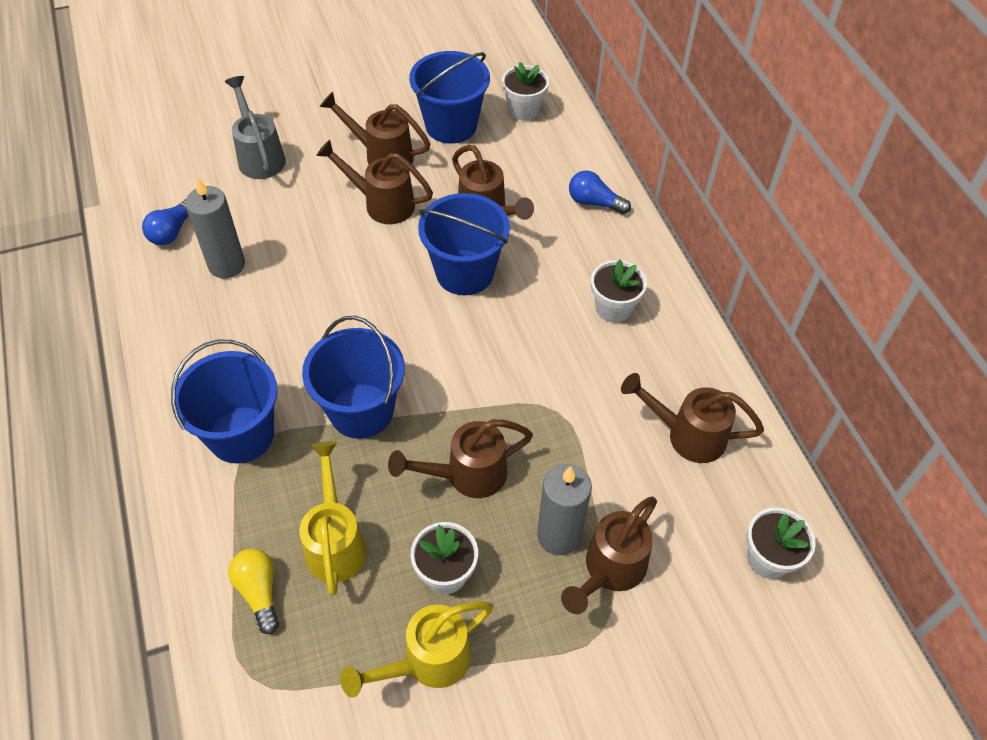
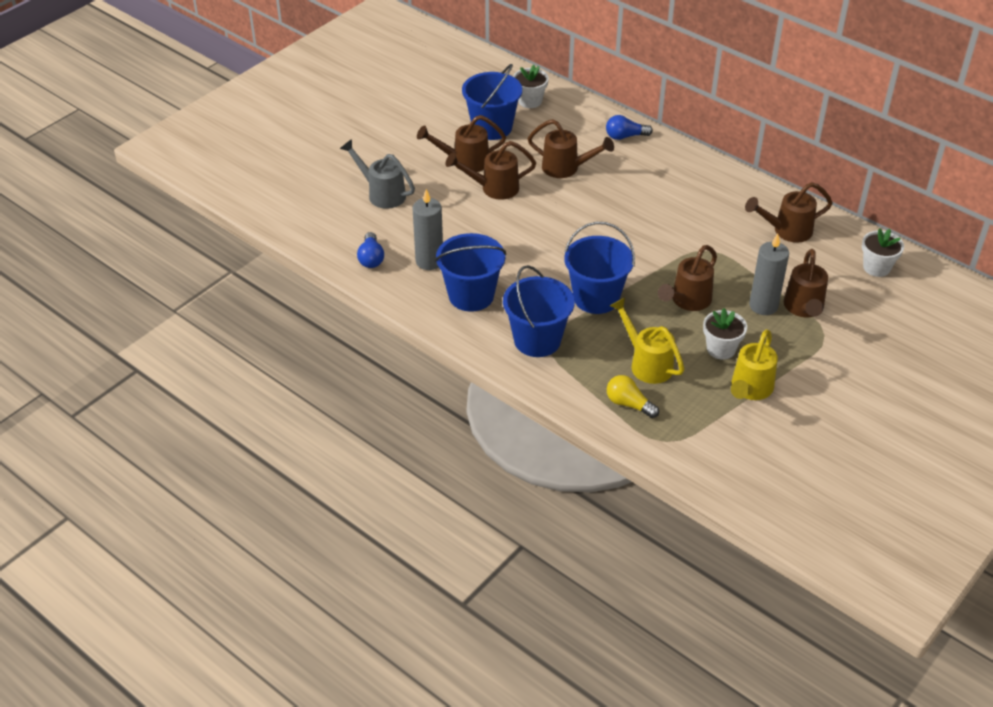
camera: 30 degrees left, 10 degrees down
blue bucket [418,193,510,295] -> blue bucket moved to [435,233,506,312]
white flower pot [591,260,647,323] -> none

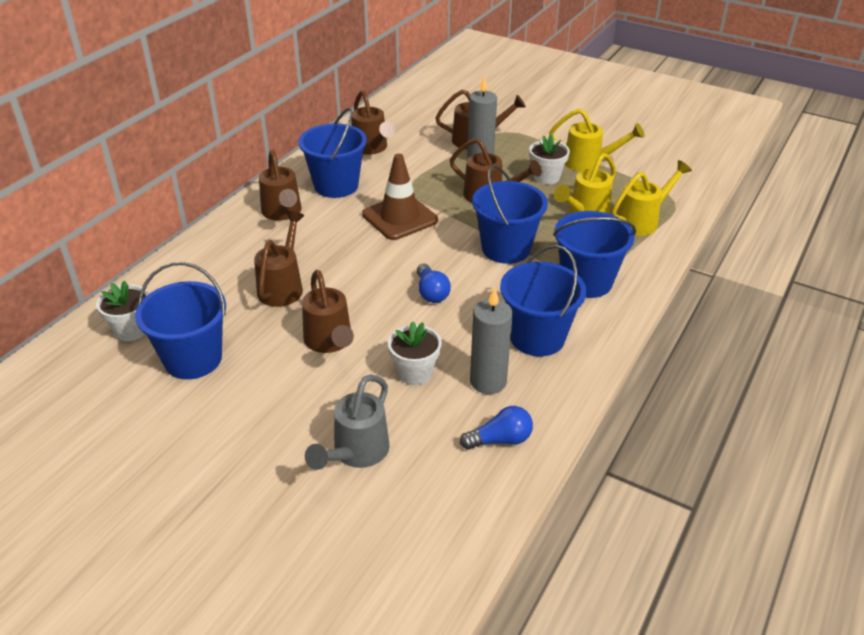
camera: 100 degrees left, 5 degrees down
brown watering can [417,115,506,172] -> brown watering can moved to [259,150,302,221]
blue light bulb [606,115,653,140] -> blue light bulb moved to [417,264,451,303]
yellow light bulb [607,375,659,418] -> yellow watering can [612,160,692,236]
white flower pot [862,228,904,277] -> white flower pot moved to [388,321,442,385]
none -> blue bucket [298,108,367,198]
none -> brown traffic cone [362,154,438,240]

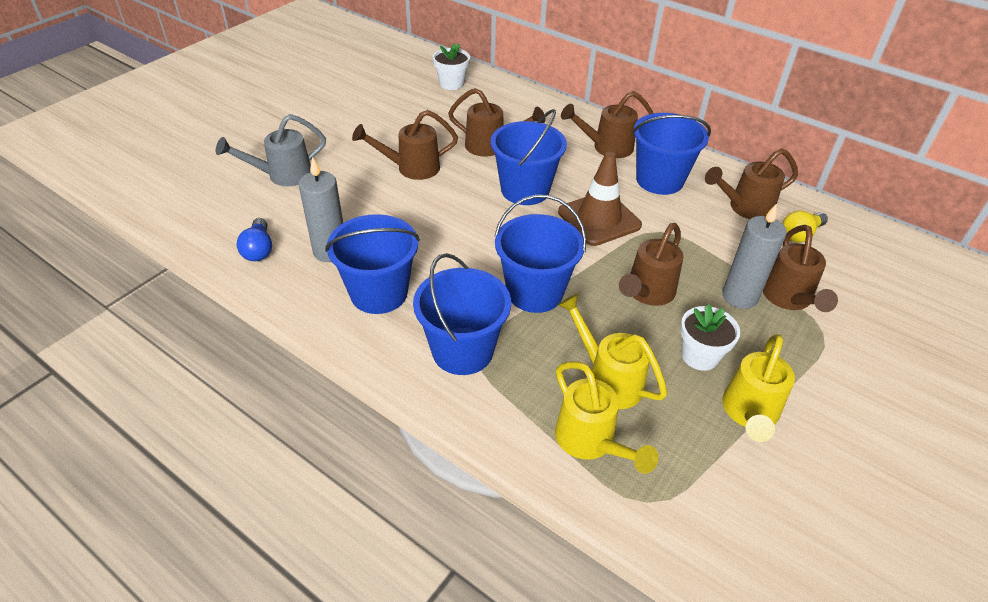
camera: 95 degrees right, 5 degrees up
blue bucket [135,262,226,379] -> blue bucket moved to [491,109,567,205]
grey watering can [305,374,390,470] -> grey watering can turned 60 degrees counterclockwise [216,114,326,186]
white flower pot [388,321,442,385] -> none
blue light bulb [417,264,451,303] -> none
none -> yellow light bulb [782,211,828,243]

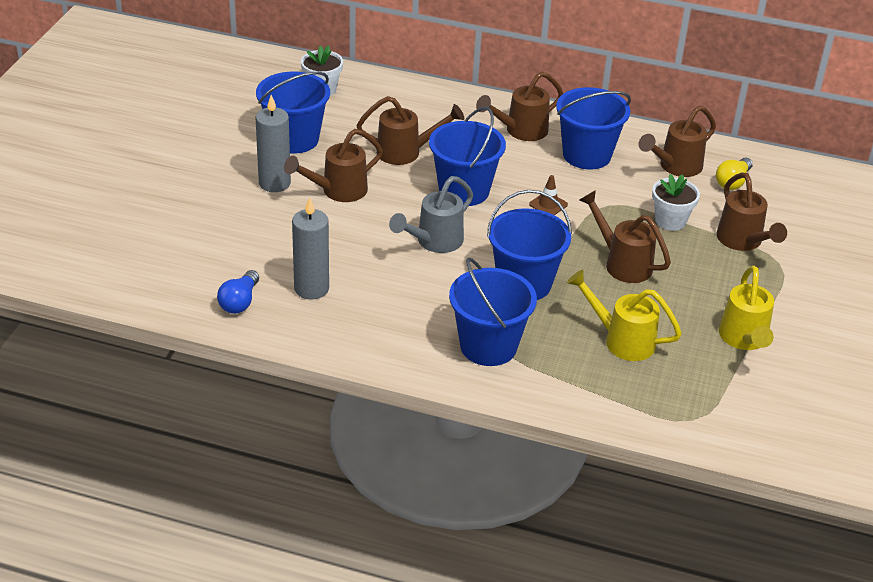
camera: 20 degrees left, 5 degrees down
grey watering can [216,114,326,186] -> grey watering can moved to [389,176,473,253]
blue light bulb [237,218,272,261] -> blue light bulb turned 45 degrees clockwise [217,270,259,314]
blue bucket [325,214,420,314] -> blue bucket moved to [256,72,330,154]
yellow watering can [555,361,658,474] -> none
brown traffic cone [558,151,642,246] -> brown traffic cone [529,175,568,215], size x0.46
brown watering can [619,223,684,306] -> brown watering can turned 120 degrees clockwise [579,190,671,283]
white flower pot [680,304,740,371] -> white flower pot moved to [652,174,700,231]
grey candle [722,203,787,309] -> grey candle moved to [255,95,291,192]

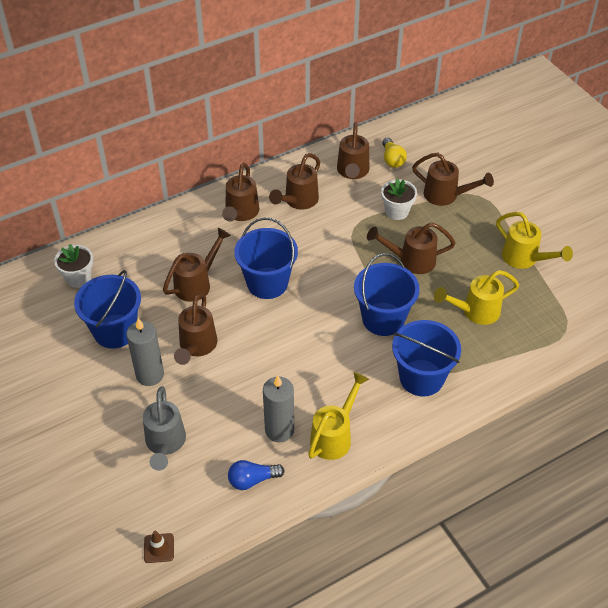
camera: 45 degrees left, 10 degrees up
blue light bulb [217,270,259,314] -> blue light bulb turned 105 degrees clockwise [228,460,285,490]
grey watering can [389,176,473,253] -> grey watering can moved to [143,386,186,471]
brown traffic cone [529,175,568,215] -> brown traffic cone moved to [144,531,174,563]
blue bucket [556,87,631,170] -> brown watering can [269,153,320,209]
none -> yellow watering can [308,372,369,460]

